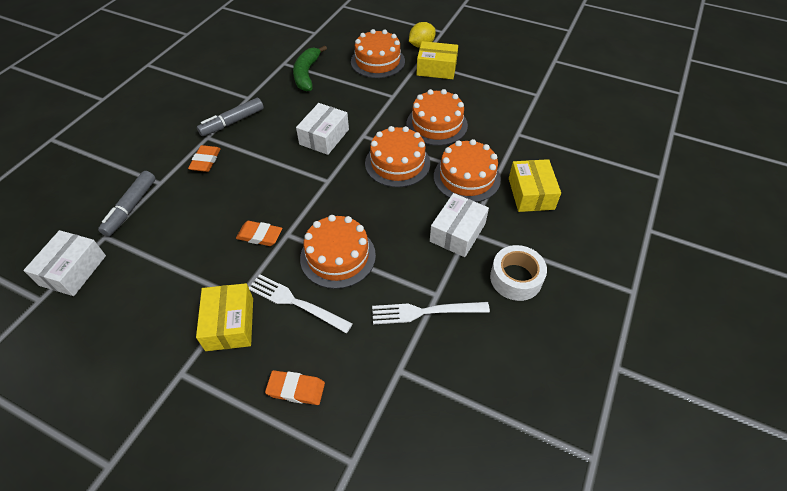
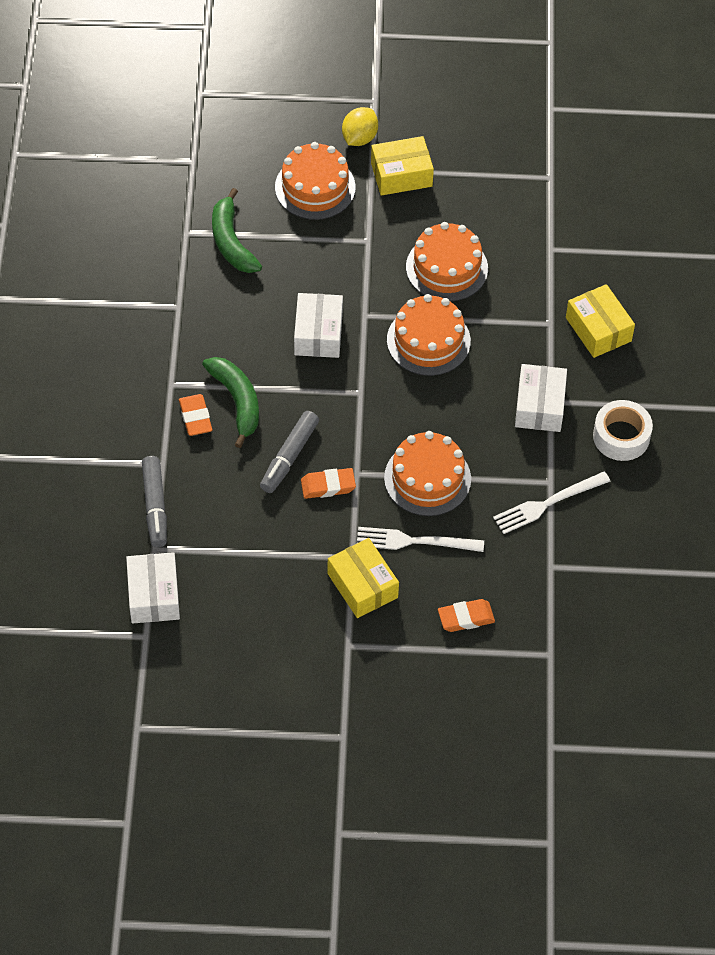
camera: 25 degrees left, 5 degrees up
grey marker [197,98,264,136] -> grey marker moved to [260,411,319,493]
orange cake [434,139,501,202] -> none
none -> green banana [202,357,259,448]

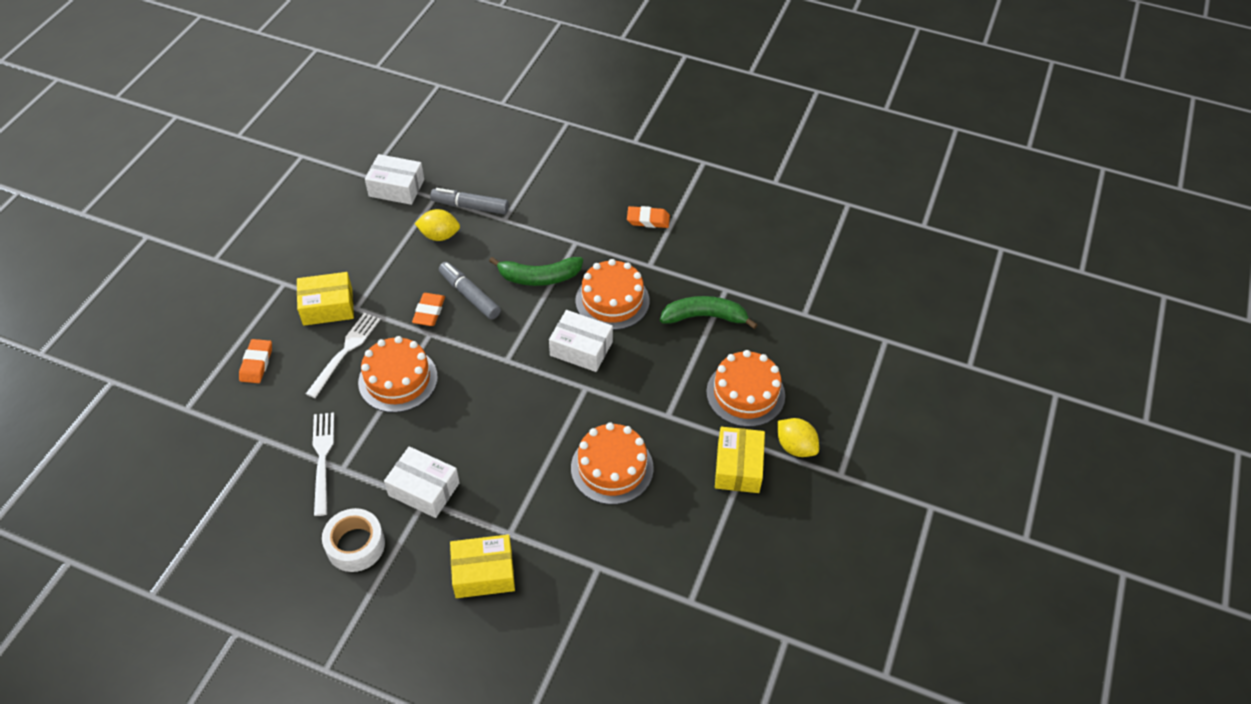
camera: 110 degrees right, 5 degrees down
orange eraser [179,394,212,436] -> orange eraser moved to [627,206,670,228]
orange cake [387,294,471,376] -> orange cake moved to [576,259,650,330]
none -> yellow lemon [415,209,460,241]

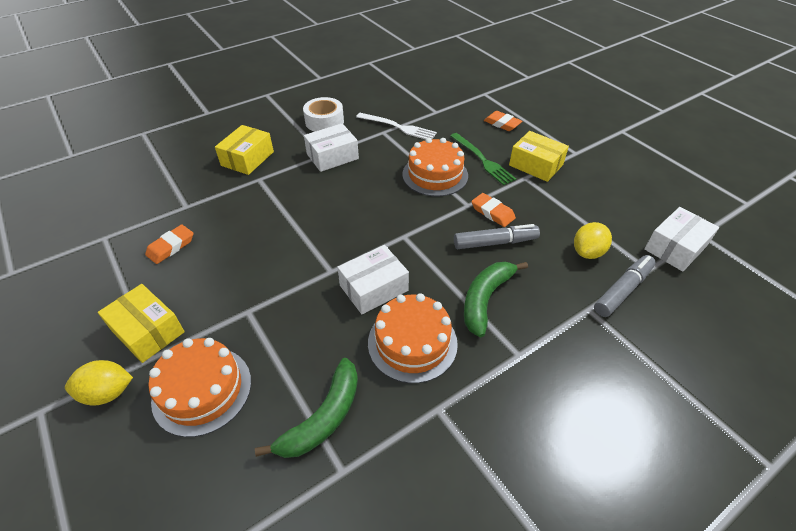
camera: 125 degrees right, 5 degrees down
yellow box [297,272,354,326] -> yellow box turned 75 degrees counterclockwise [509,131,569,182]
white fork [306,313,380,398] -> green fork [451,133,516,185]
orange cake [571,423,654,505] -> none
orange eraser [627,206,670,228] -> orange eraser moved to [145,224,193,264]

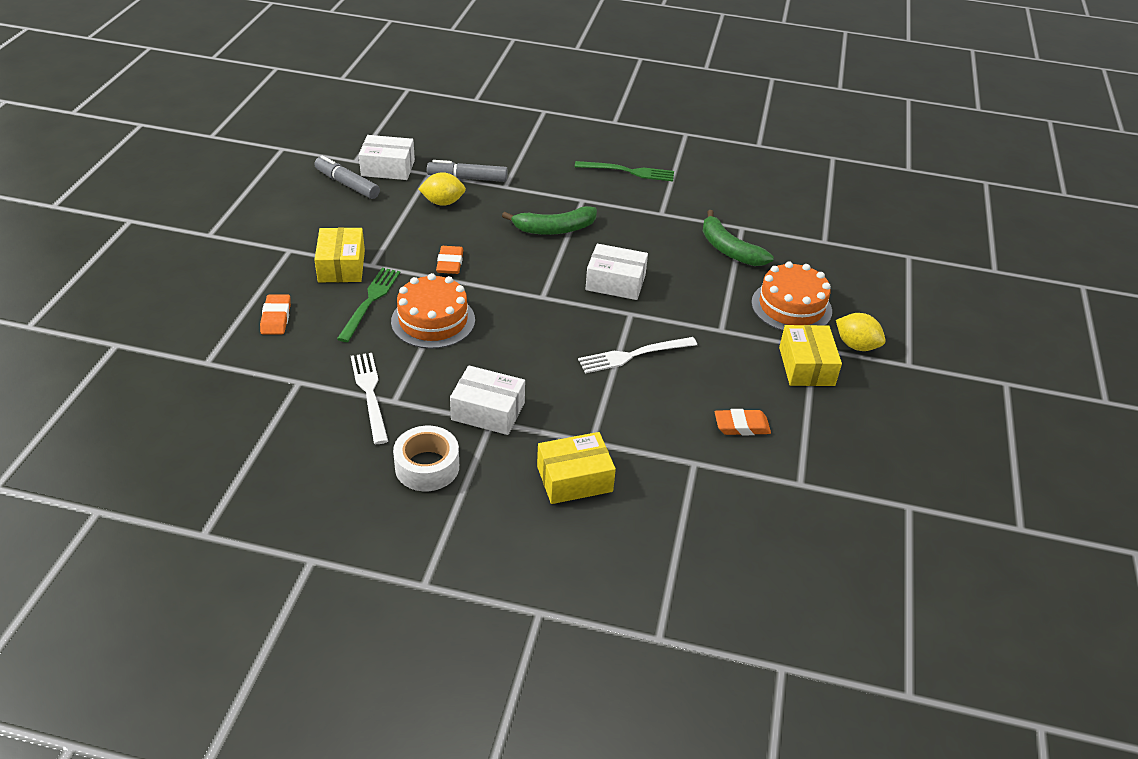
camera: 135 degrees left, 5 degrees down
green banana [255,358,358,458] -> green banana turned 120 degrees counterclockwise [703,210,774,266]
orange cake [368,293,458,383] -> none
grey marker [454,224,540,249] -> grey marker moved to [314,156,380,199]
none -> green fork [575,161,674,181]
none -> white fork [578,337,697,373]

